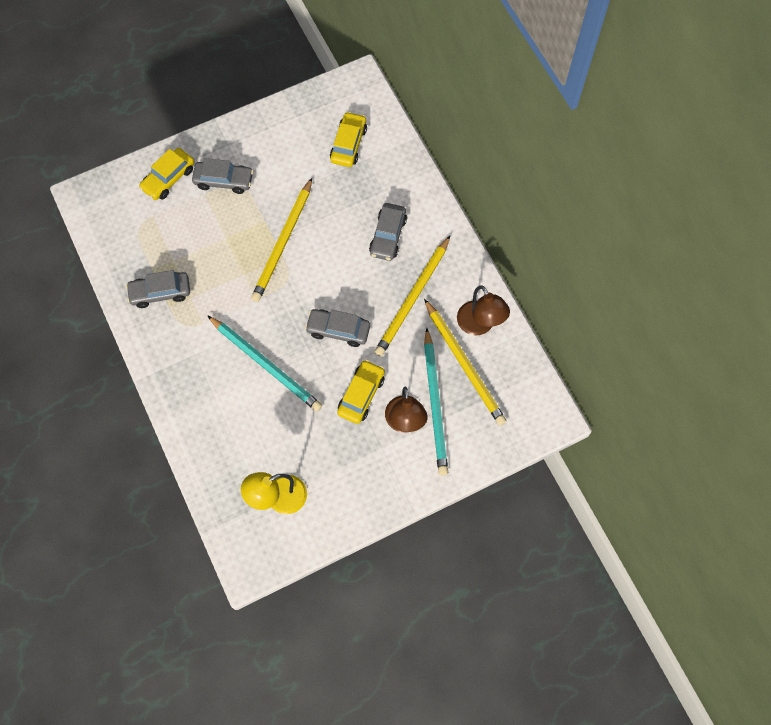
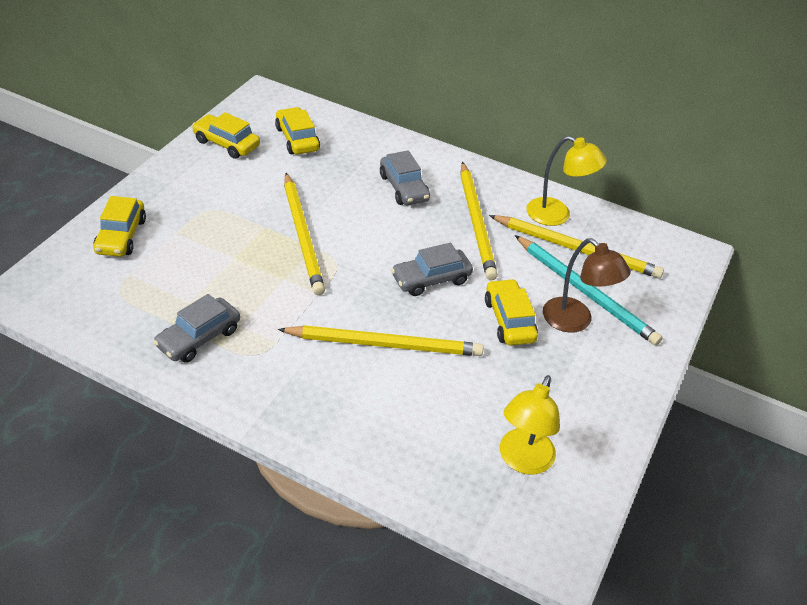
camera: 40 degrees left, 25 degrees down
grey car [192,158,253,194] -> none
turquoise pencil [207,315,322,411] -> yellow pencil [278,325,484,356]
brown lamp [457,285,510,335] -> yellow lamp [527,136,607,226]
none -> yellow car [192,112,260,159]

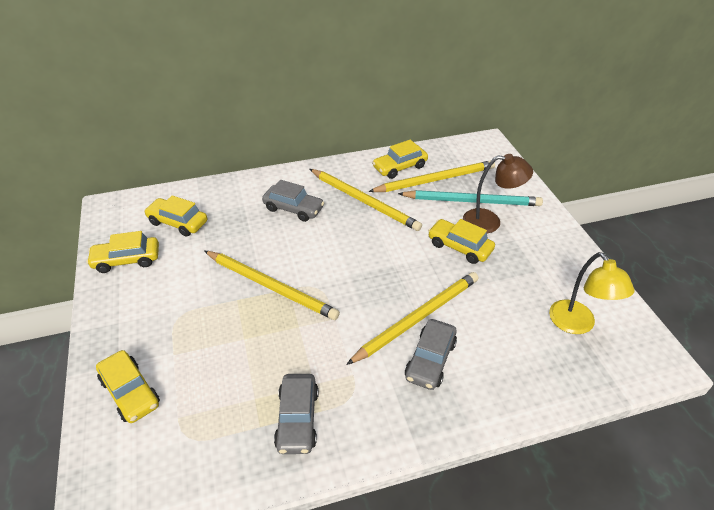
camera: 40 degrees left, 0 degrees up
grey car [391,243,473,296] -> grey car moved to [405,319,457,390]
yellow lamp [527,136,607,226] -> yellow car [372,140,428,179]

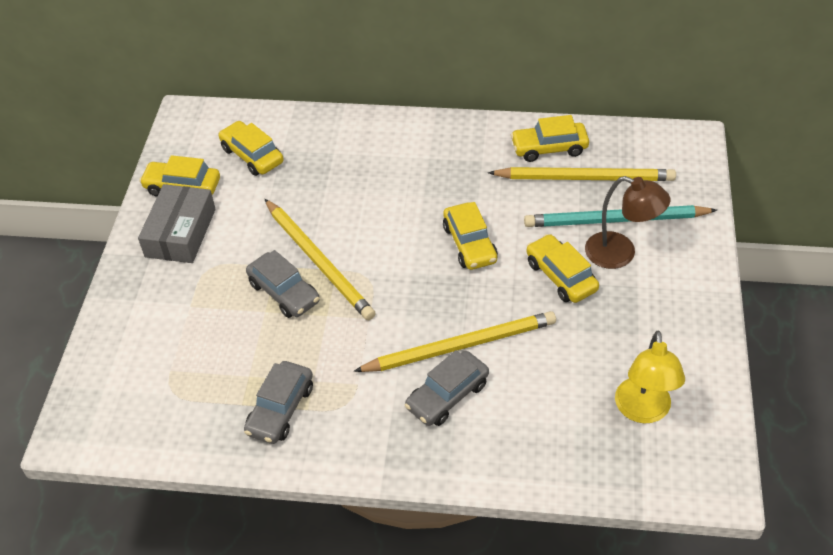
camera: 25 degrees right, 5 degrees up
yellow car [96,350,160,423] -> yellow car moved to [443,202,498,270]
grey car [262,180,324,222] -> grey car moved to [246,250,320,318]
yellow pencil [310,169,422,231] -> none
turquoise pencil [398,190,543,206] -> turquoise pencil turned 150 degrees clockwise [524,205,717,227]
none -> grey box [138,184,216,263]

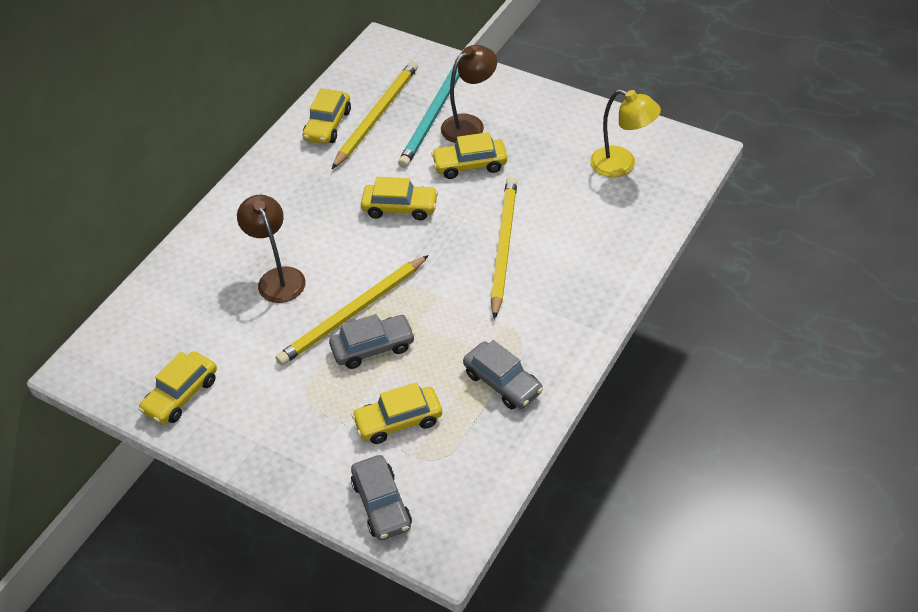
camera: 65 degrees left, 0 degrees up
grey box [138,184,216,263] -> none
yellow car [218,121,283,176] -> yellow car moved to [352,382,442,444]
yellow pencil [265,199,376,320] -> yellow pencil turned 150 degrees clockwise [276,255,429,365]
grey car [405,350,489,426] -> grey car moved to [351,455,412,540]
none -> brown lamp [237,195,306,303]

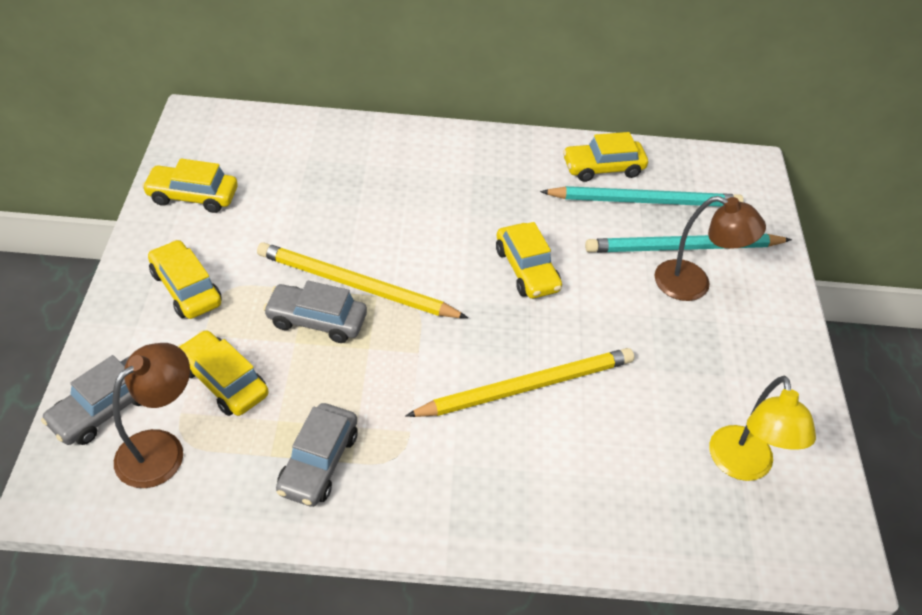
camera: 55 degrees right, 0 degrees up
brown lamp [237,195,306,303] -> brown lamp moved to [112,343,190,488]
grey car [329,314,415,369] -> grey car turned 150 degrees clockwise [263,281,367,343]
yellow pencil [332,61,418,169] -> turquoise pencil [540,186,744,207]
yellow car [431,132,507,179] -> yellow car moved to [148,240,222,319]

